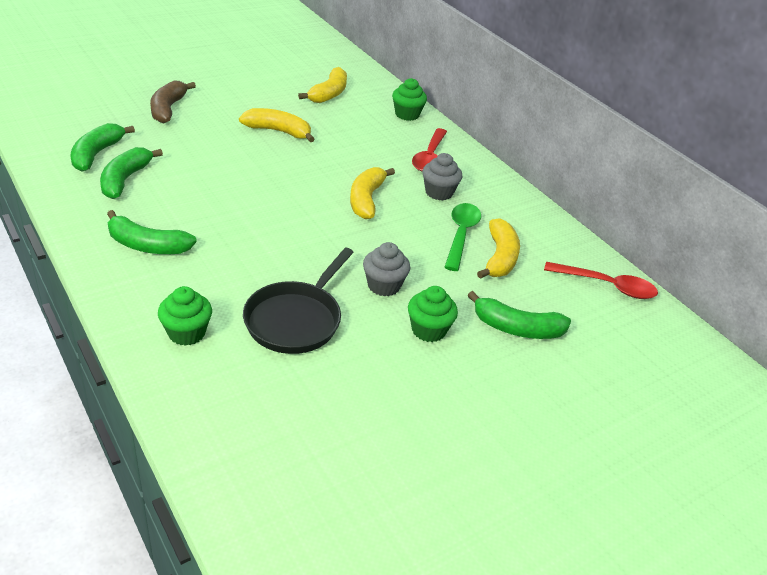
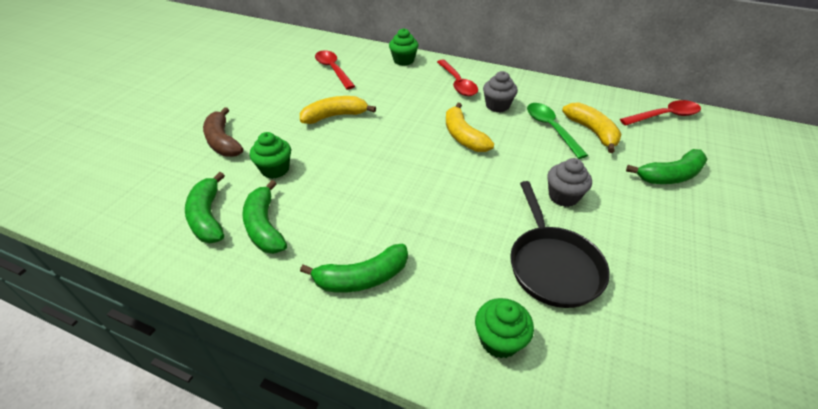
camera: 30 degrees left, 5 degrees up
yellow banana [298,67,347,103] -> red spoon [315,50,355,89]
green cupcake [408,286,458,342] -> green cupcake moved to [250,132,291,179]

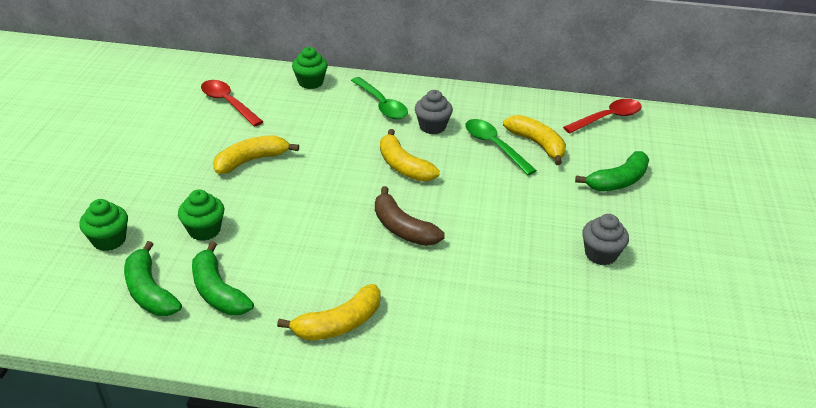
camera: 15 degrees left, 5 degrees down
brown banana [203,107,243,157] -> brown banana moved to [375,186,445,246]
green banana [300,244,408,293] -> yellow banana [277,284,381,340]
red spoon [437,60,478,96] -> green spoon [351,77,408,119]
green cupcake [475,298,534,359] -> green cupcake moved to [79,199,128,251]
black pan [510,181,610,308] -> none
grey cupcake [547,158,592,207] -> grey cupcake moved to [582,214,629,265]

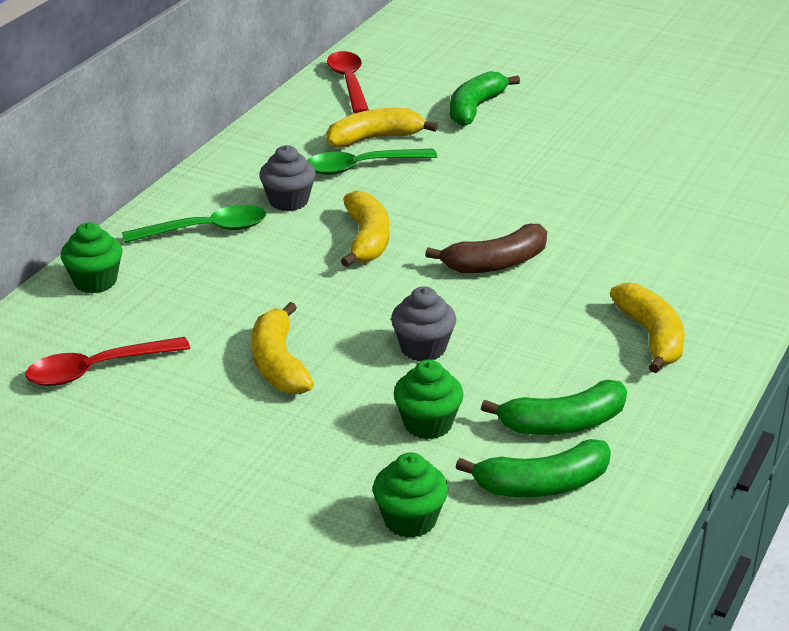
camera: 70 degrees left, 5 degrees down
yellow banana [380,129,440,182] -> yellow banana turned 75 degrees counterclockwise [341,190,389,267]
green banana [575,151,649,191] -> green banana turned 135 degrees counterclockwise [450,71,520,126]
grey cupcake [582,214,629,265] -> grey cupcake moved to [391,286,456,361]

